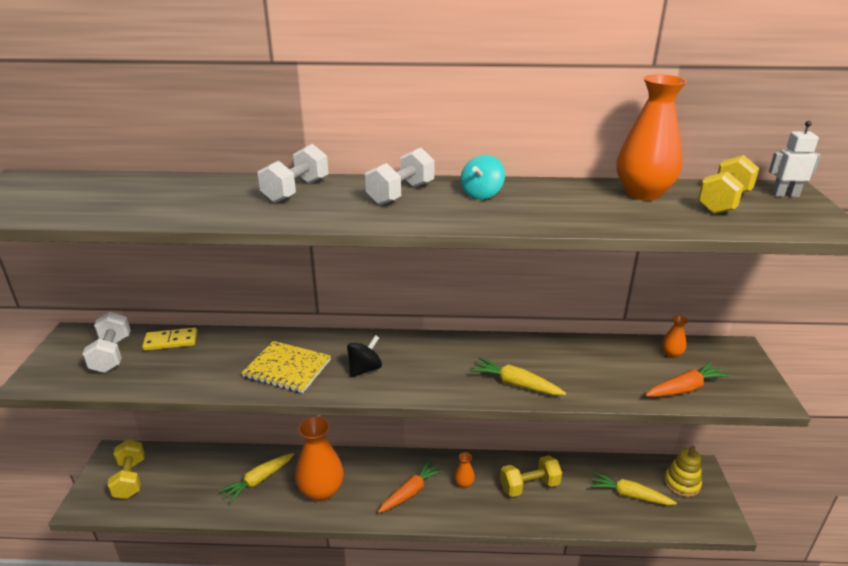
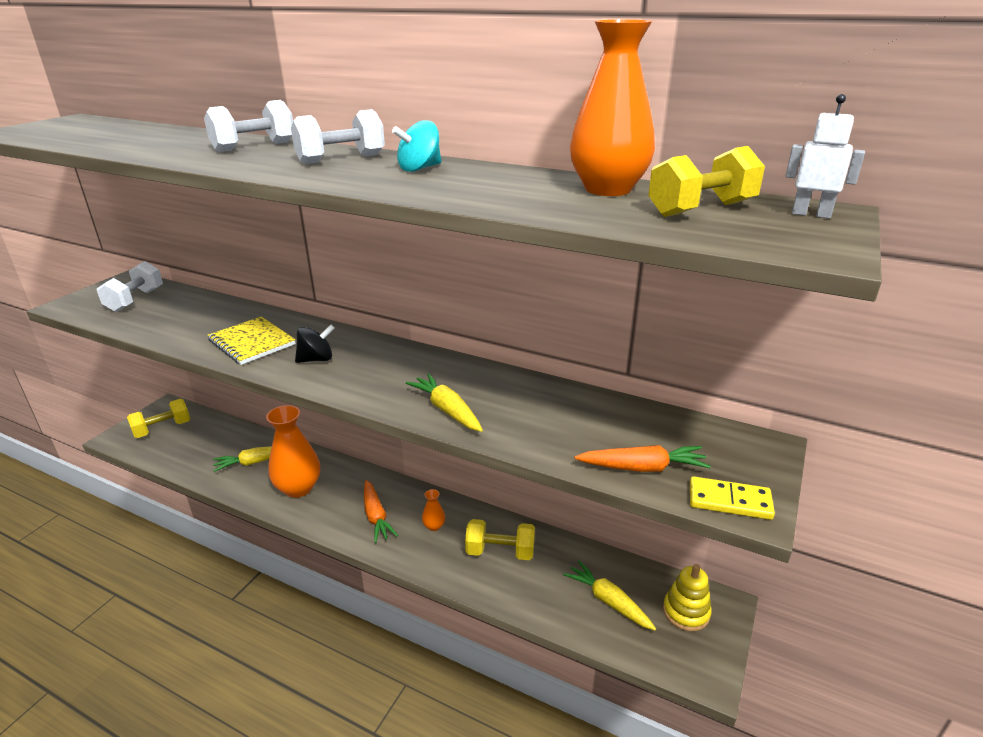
camera: 25 degrees right, 0 degrees up
yellow dumbbell [107,440,145,499] -> yellow dumbbell turned 45 degrees clockwise [127,399,190,438]
yellow domino [142,327,197,351] -> yellow domino moved to [690,476,775,520]
orange carrot [378,460,444,513] -> orange carrot turned 90 degrees clockwise [364,480,398,543]
orange vase [662,315,688,358] -> none

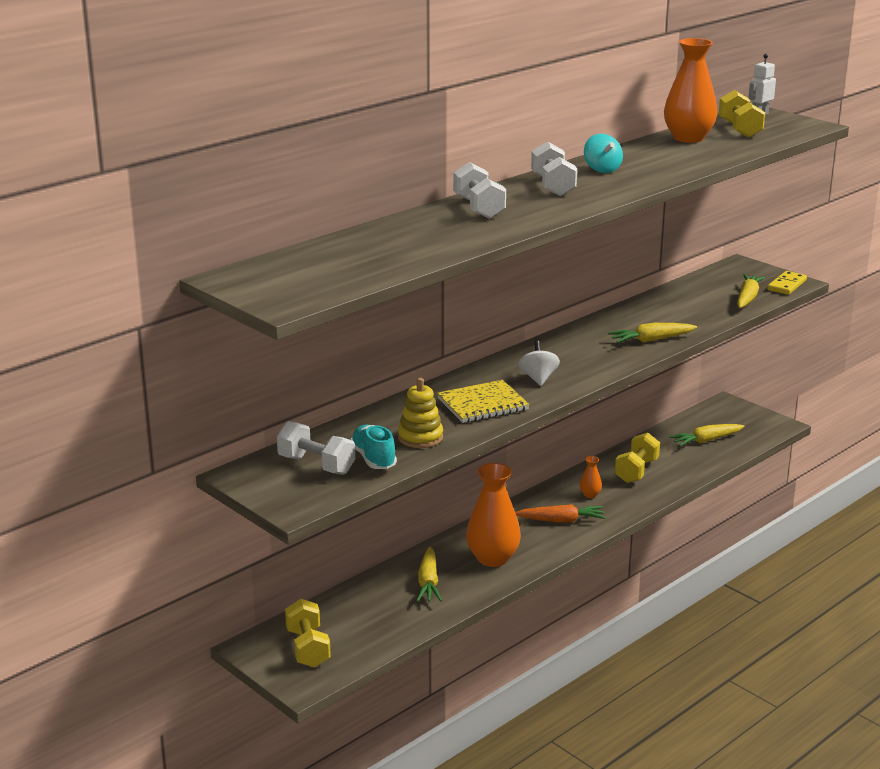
camera: 70 degrees left, 5 degrees down
black spinning top [295,325,335,363] -> white spinning top [518,341,560,386]
orange carrot [575,445,711,472] -> yellow carrot [737,274,765,308]
yellow stacking toy [663,564,712,631] -> yellow stacking toy moved to [398,378,443,448]
none -> turquoise shoe [350,425,397,469]

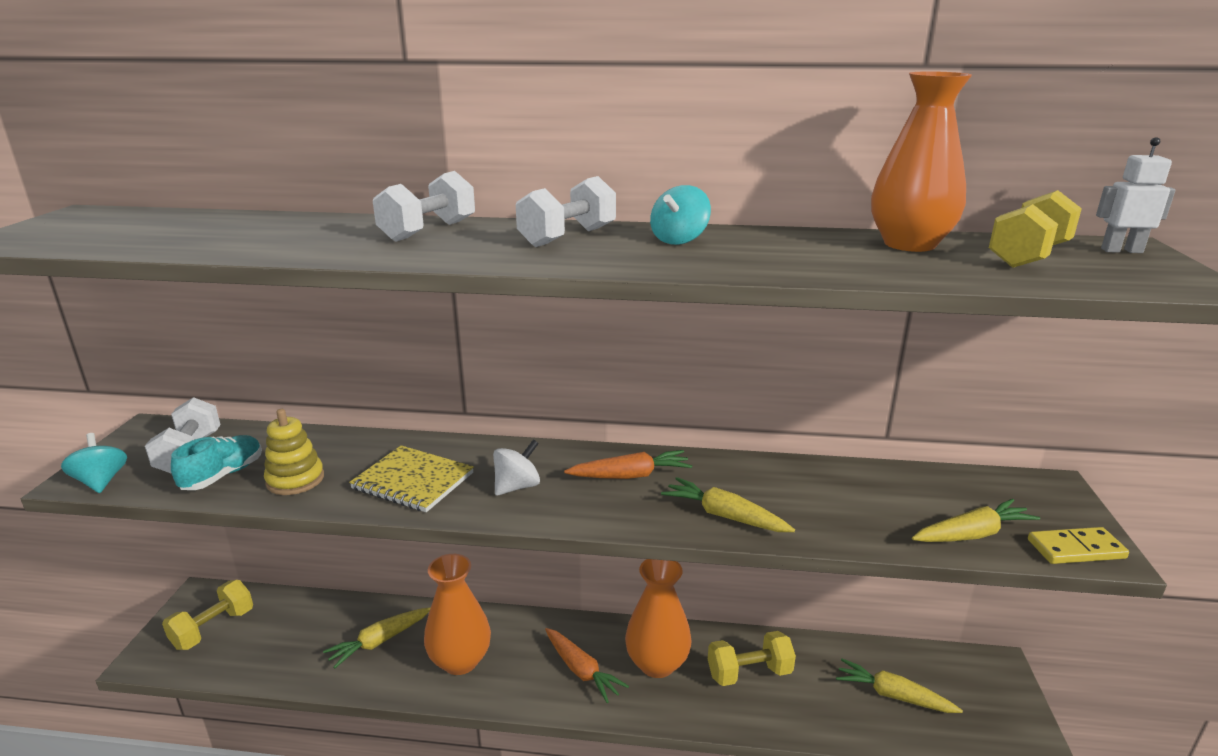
camera: 50 degrees right, 0 degrees up
orange vase [580,456,602,498] -> orange vase [625,559,692,678], size x2.28
none -> turquoise spinning top [61,433,127,493]
none -> orange carrot [564,450,692,479]

